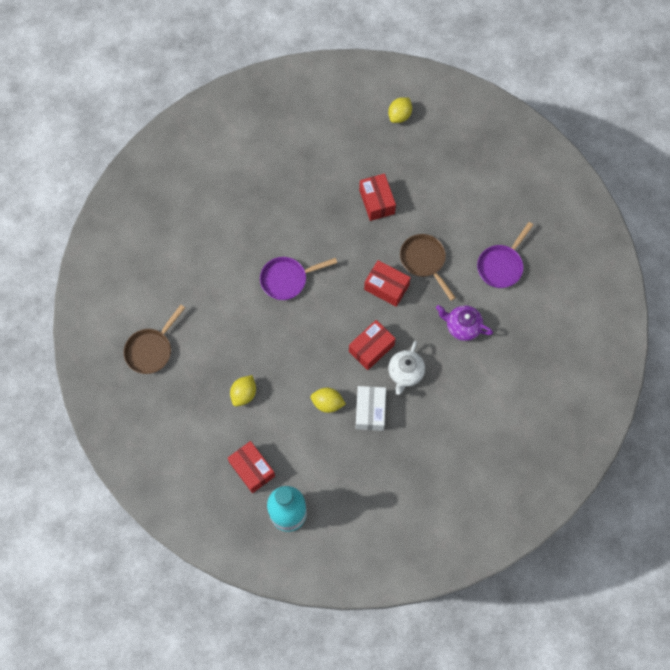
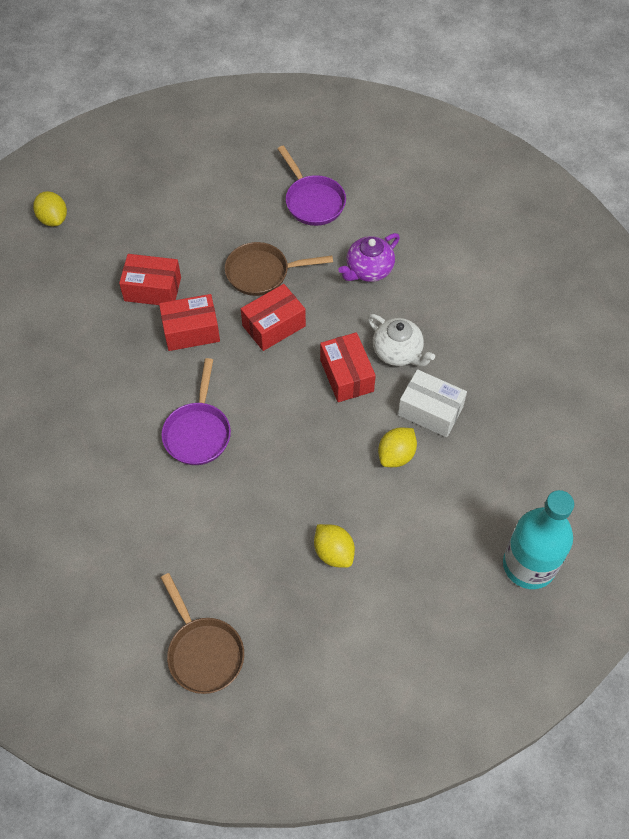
camera: 65 degrees left, 10 degrees down
red box [228,441,275,493] -> red box moved to [159,294,220,351]

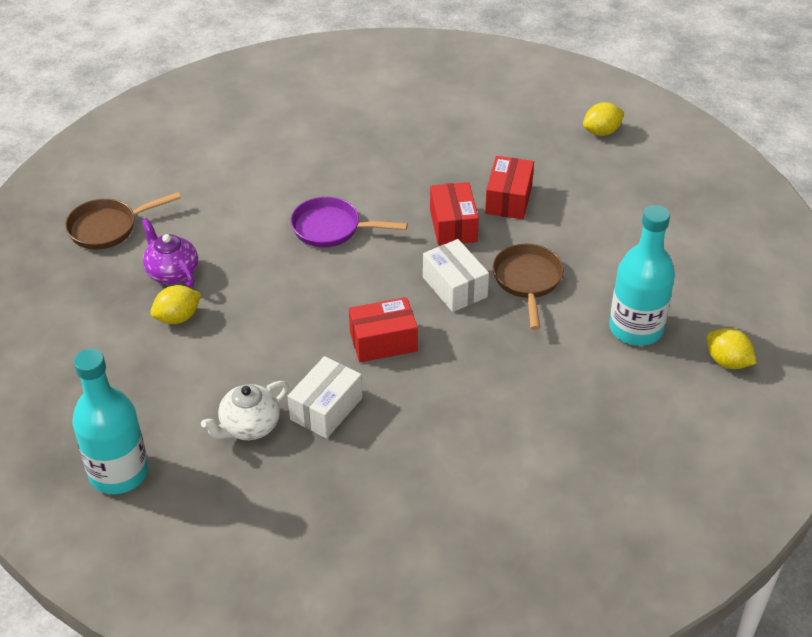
camera: 95 degrees right, 15 degrees down
red box [241,284,306,351] -> white box [423,239,489,312]
purple pan [278,146,346,226] -> turquoise bottle [609,205,675,346]
purple teapot [338,233,400,282] -> purple teapot moved to [142,218,198,287]
white teapot [368,314,435,366] -> white teapot moved to [201,381,289,440]
yellow lemon [378,427,417,467] -> yellow lemon moved to [706,328,756,369]

